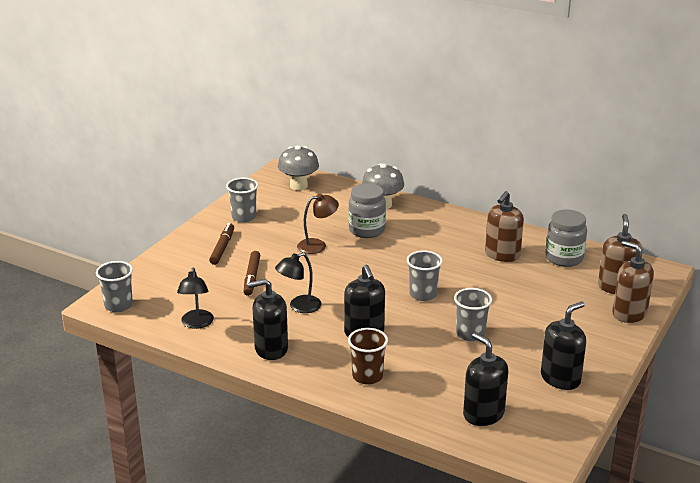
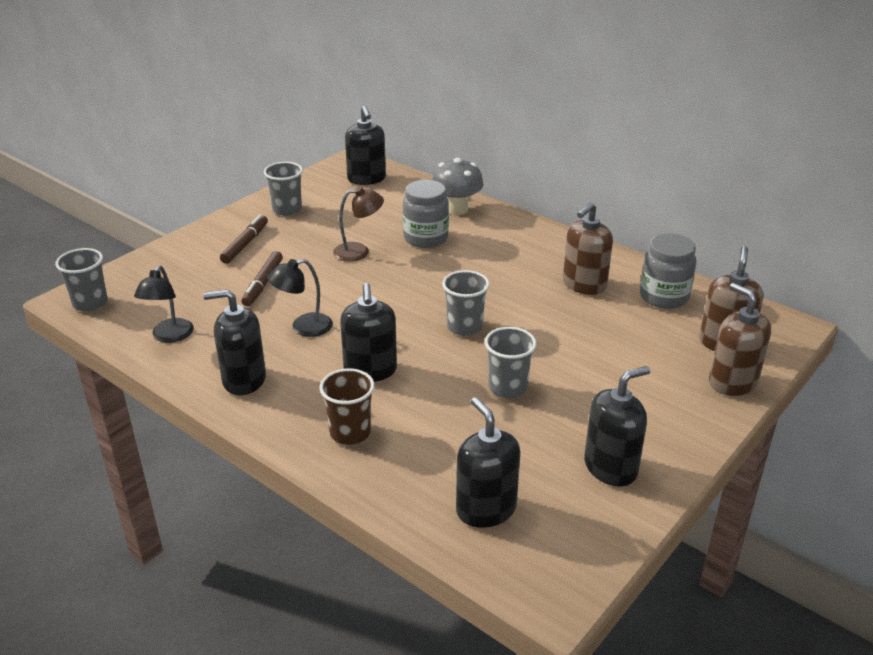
camera: 10 degrees right, 5 degrees up
grey mushroom [278,145,319,190] -> black soap dispenser [345,106,386,185]

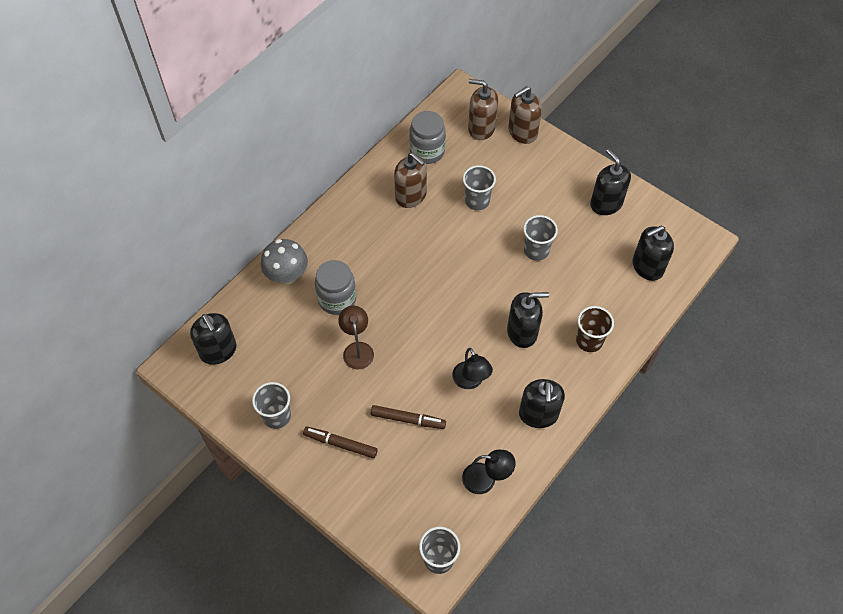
camera: 90 degrees left, 25 degrees up
black soap dispenser [345,106,386,185] -> black soap dispenser turned 75 degrees clockwise [190,313,237,365]
grey cup [442,270,490,336] -> grey cup moved to [463,165,496,210]

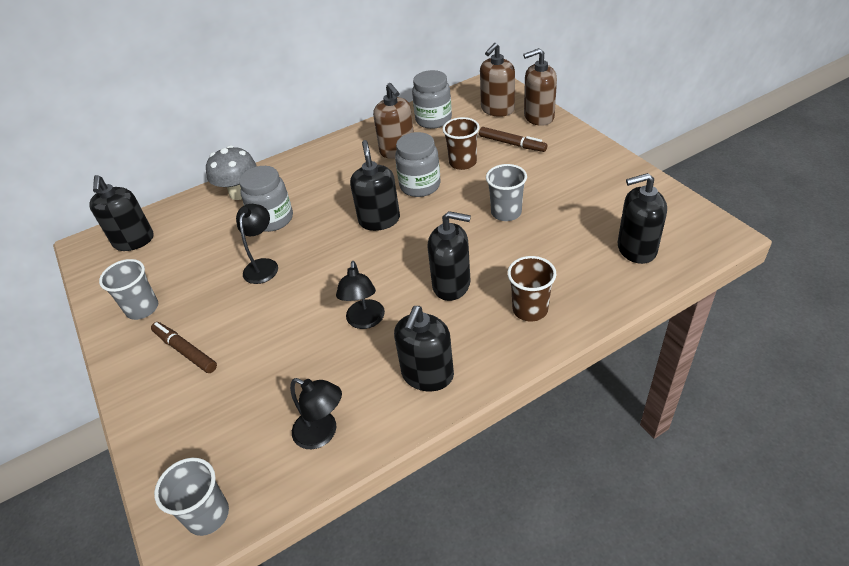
camera: 25 degrees right, 15 degrees down
brown lamp [338,306,374,369] -> black lamp [236,204,278,284]
brown marker [371,405,446,429] -> brown marker moved to [479,127,547,152]
grey cup [463,165,496,210] -> brown cup [442,117,480,170]
brown soap dispenser [468,79,498,140] -> brown soap dispenser turned 90 degrees counterclockwise [480,43,515,117]
black soap dispenser [590,149,631,215] -> black soap dispenser moved to [350,140,400,231]
none -> grey jar [395,132,441,197]

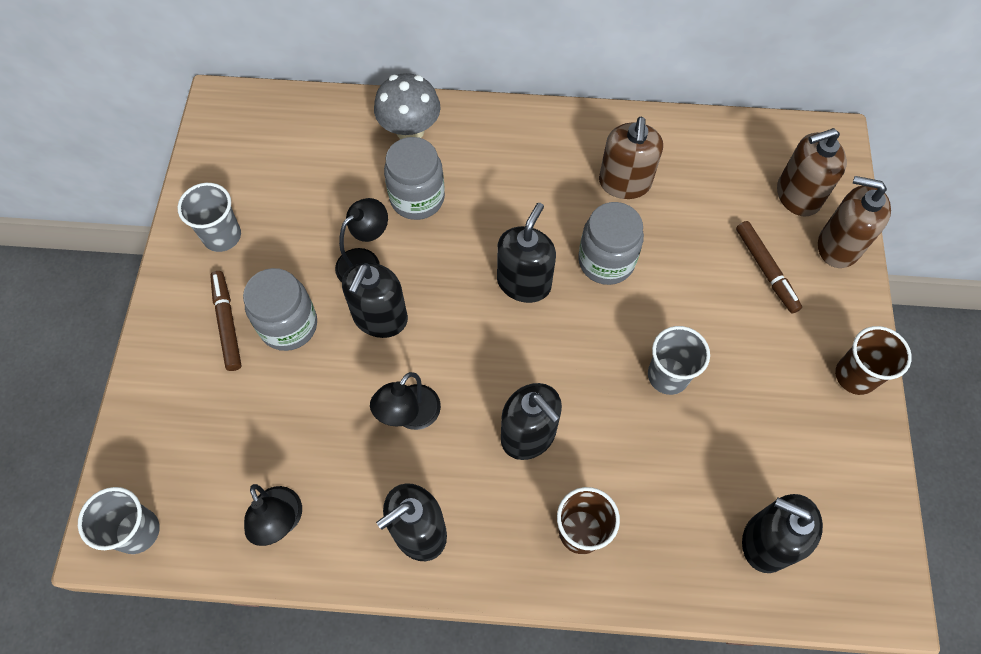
camera: 30 degrees right, 20 degrees up
black soap dispenser [89,175,154,251] -> black soap dispenser moved to [342,263,408,338]
grey jar [412,70,452,129] -> grey jar moved to [243,268,317,351]
brown cup [442,117,480,170] -> brown cup moved to [835,326,912,395]

